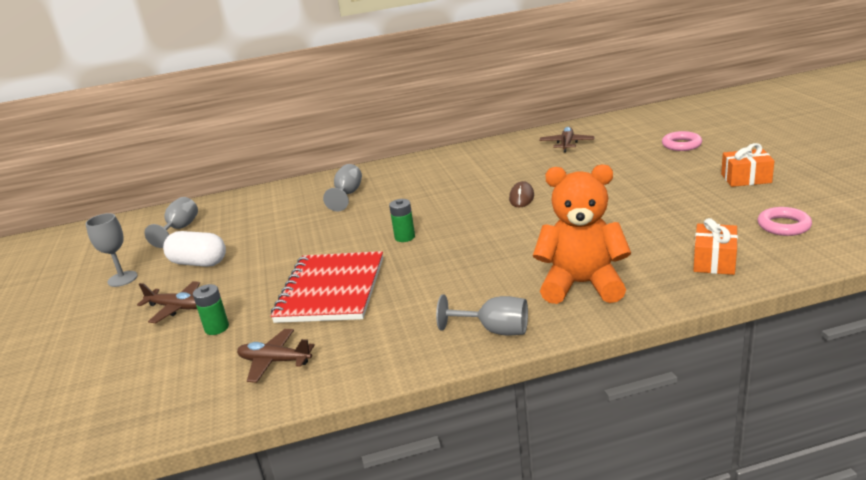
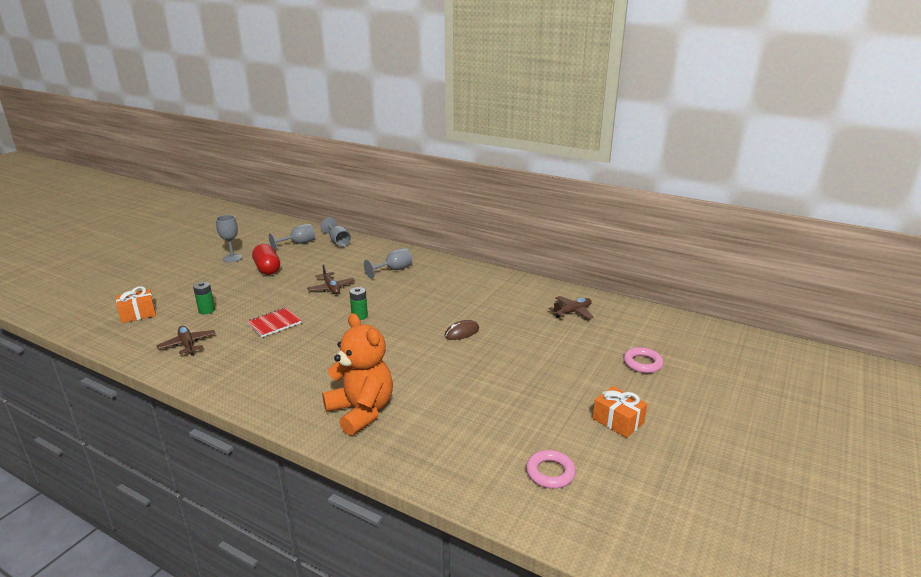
camera: 40 degrees right, 0 degrees up
brown plane [137,281,200,323] -> brown plane moved to [307,264,355,294]
white capsule [163,231,226,267] -> red capsule [252,244,280,275]
red notebook [271,251,383,323] -> red notebook [247,308,302,337], size x0.54
grey goblet [436,294,528,336] -> grey goblet moved to [321,217,351,247]
orange gift [693,218,738,275] -> orange gift moved to [116,286,156,323]

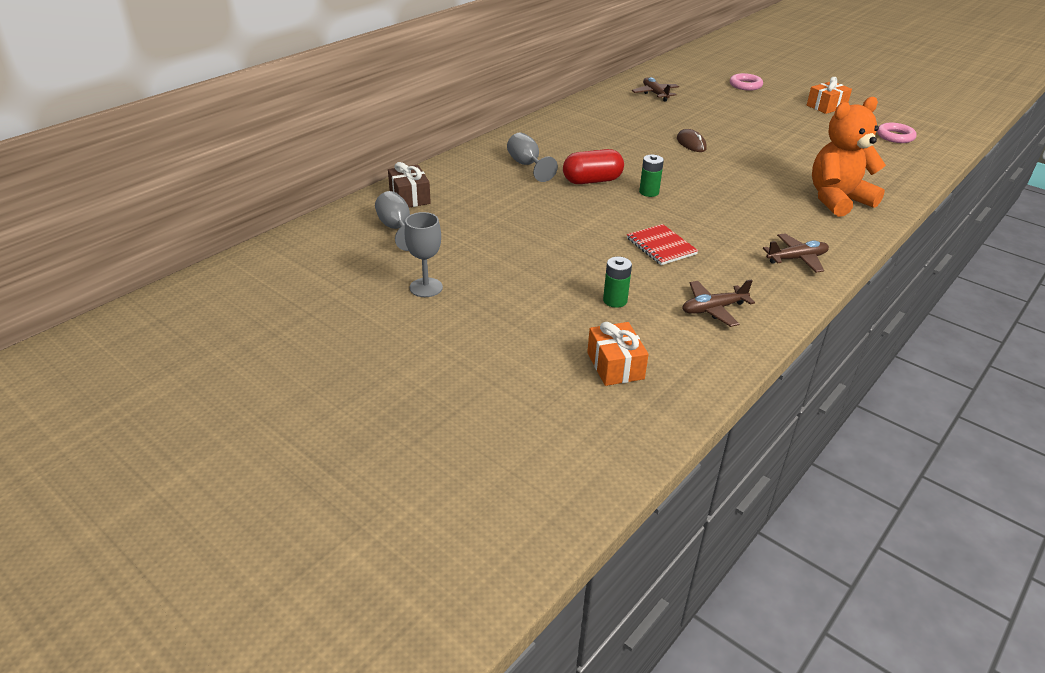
camera: 80 degrees left, 10 degrees up
red capsule [252,244,280,275] -> red capsule moved to [563,149,624,184]
brown plane [307,264,355,294] -> brown plane moved to [763,233,829,273]
grey goblet [321,217,351,247] -> brown gift [388,162,431,207]

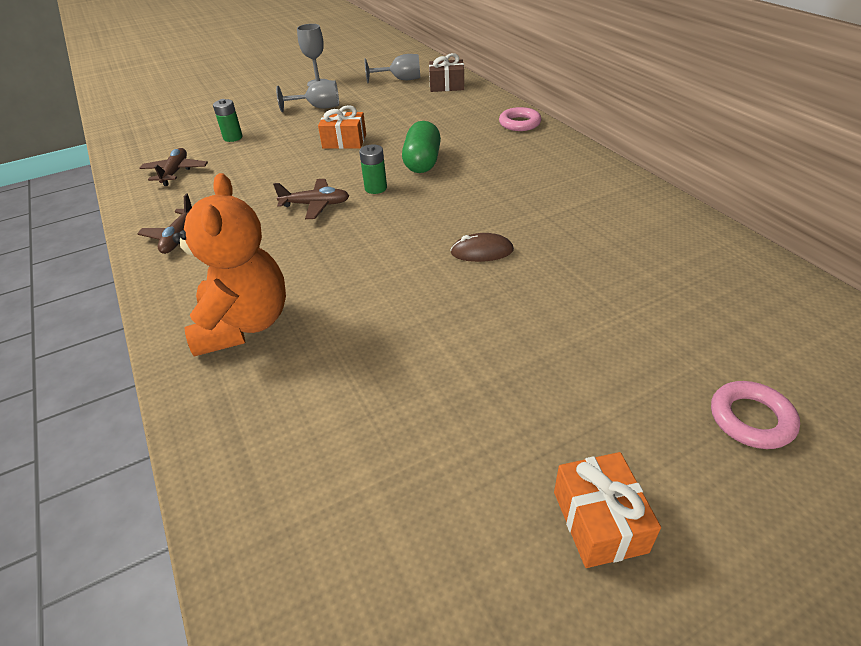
camera: 115 degrees right, 5 degrees up
grey goblet [507,133,558,182] -> grey goblet moved to [276,80,339,112]
red capsule [563,149,624,184] -> green capsule [402,121,441,173]
orange gift [587,322,649,386] -> orange gift moved to [318,105,366,149]
red notebook [627,224,698,265] -> none
brown plane [632,77,679,102] -> brown plane moved to [273,179,349,219]
pink ring [877,123,917,143] -> pink ring moved to [499,107,541,131]

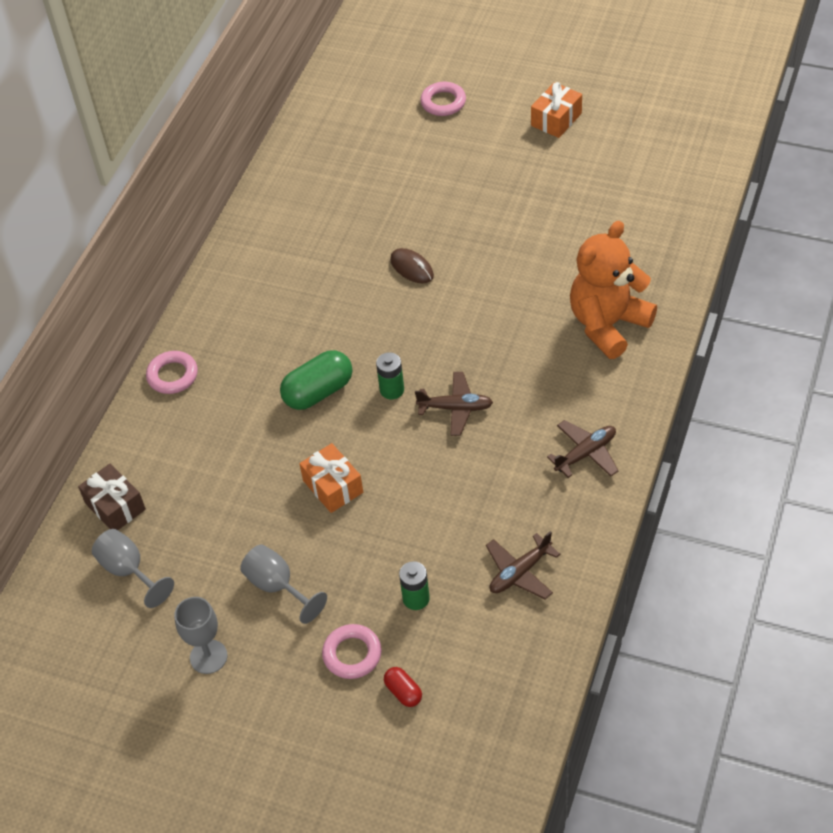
camera: 130 degrees left, 10 degrees up
brown plane [273,179,349,219] -> brown plane turned 135 degrees clockwise [415,372,493,436]
none -> pink ring [322,624,382,679]
none -> red capsule [384,667,422,707]

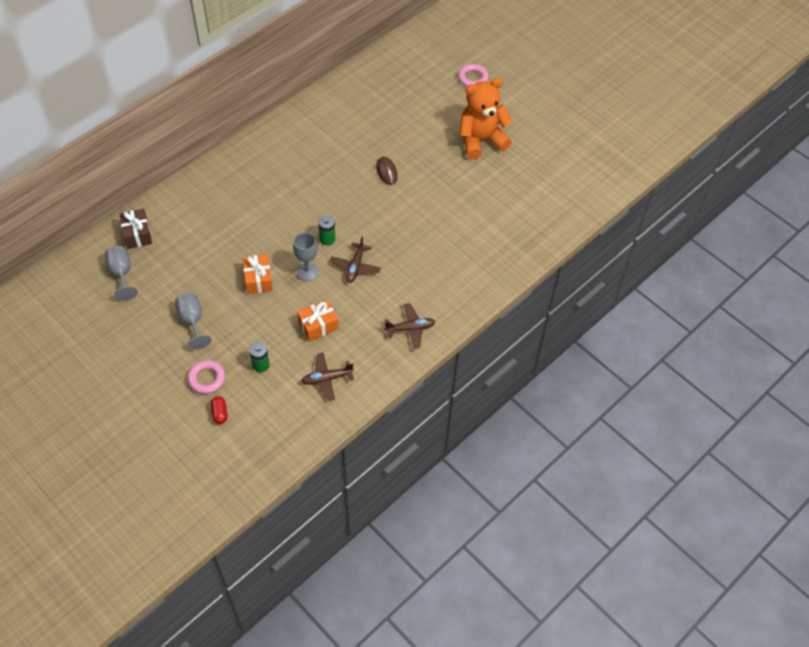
camera: 20 degrees right, 5 degrees up
pink ring [146,351,198,394] -> none
grey goblet [174,597,227,674] -> grey goblet moved to [293,232,319,281]
green capsule [280,350,352,410] -> none
brown plane [415,372,493,436] -> brown plane turned 75 degrees clockwise [330,237,381,283]
orange gift [531,82,582,138] -> orange gift moved to [297,300,339,342]
orange teddy bear [570,221,657,359] -> orange teddy bear moved to [460,77,513,159]

